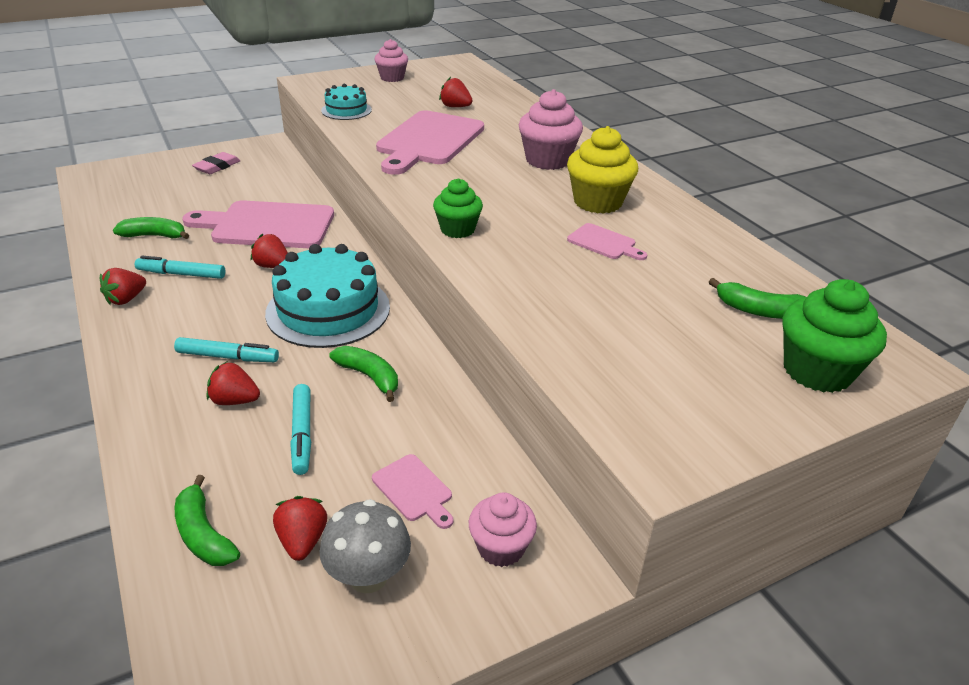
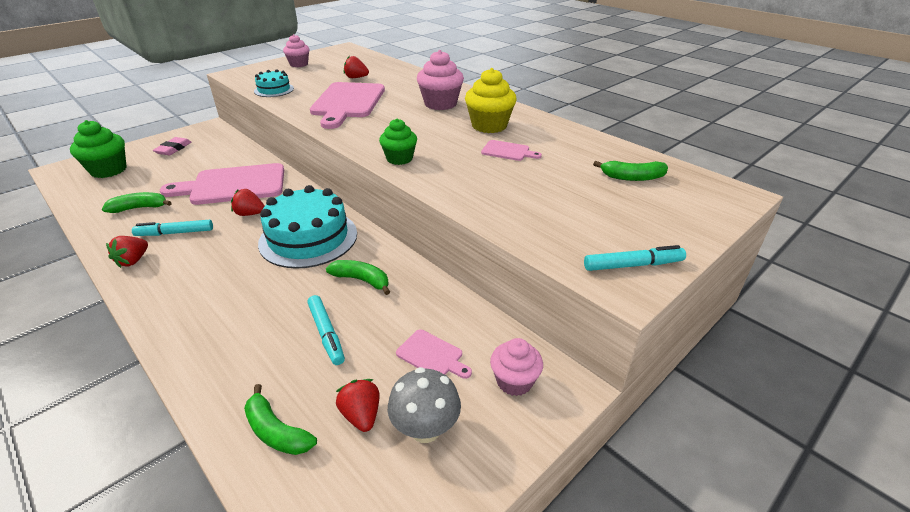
camera: 15 degrees left, 0 degrees up
turquoise marker [174,337,279,362] -> turquoise marker moved to [584,245,686,271]
red strawberry [207,362,260,405] -> none
green cupcake [782,279,887,393] -> green cupcake moved to [70,120,127,178]

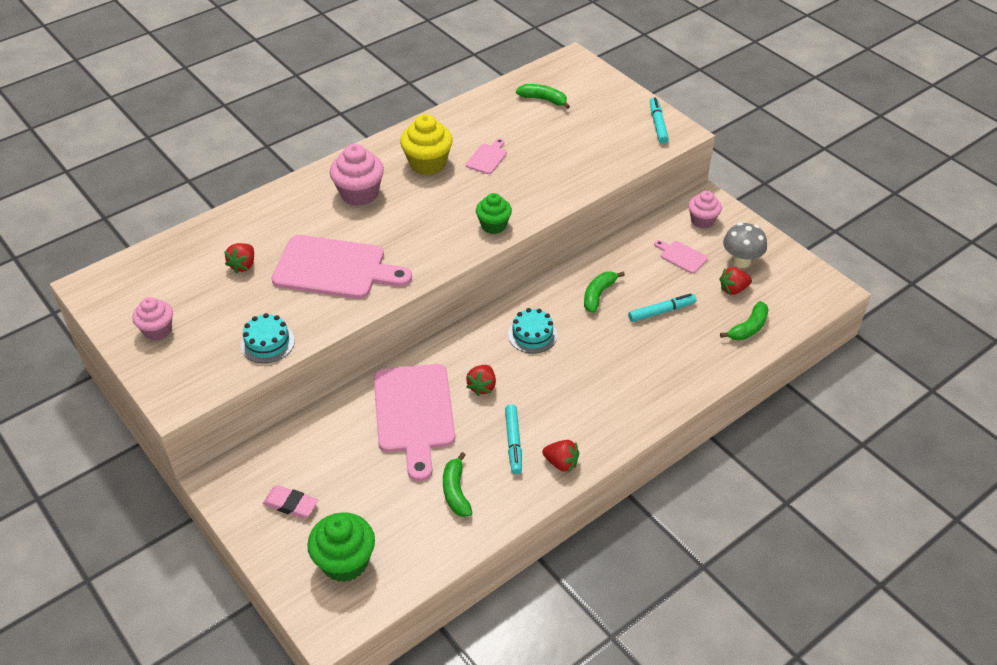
camera: 85 degrees left, 10 degrees up
turquoise cake [258,185,357,269] -> turquoise cake [508,308,557,354], size x0.52
pink cutting board [396,329,472,379] -> pink cutting board turned 90 degrees counterclockwise [654,240,708,274]
green banana [593,161,668,181] -> green banana turned 75 degrees counterclockwise [516,84,570,109]

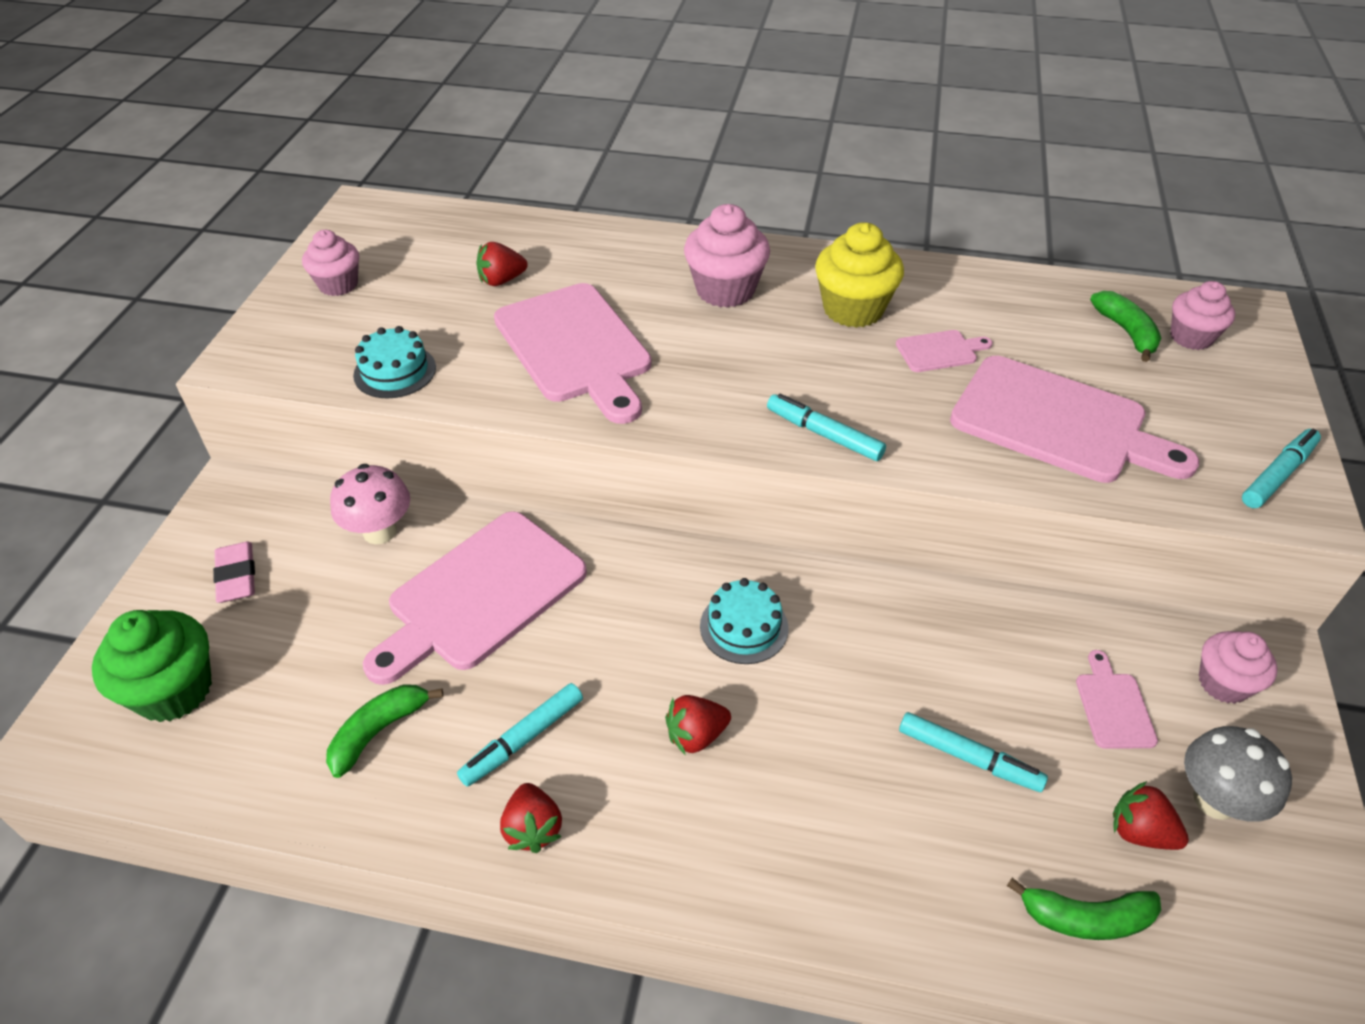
camera: 50 degrees right, 0 degrees up
red strawberry [466,365,496,396] -> red strawberry moved to [665,695,731,755]
green cupcake [476,193,512,234] -> turquoise marker [767,394,886,461]
green banana [584,272,625,313] -> none
none -> pink mushroom [330,464,410,544]
none -> pink cutting board [950,356,1199,483]
none -> pink cupcake [1170,281,1235,350]

